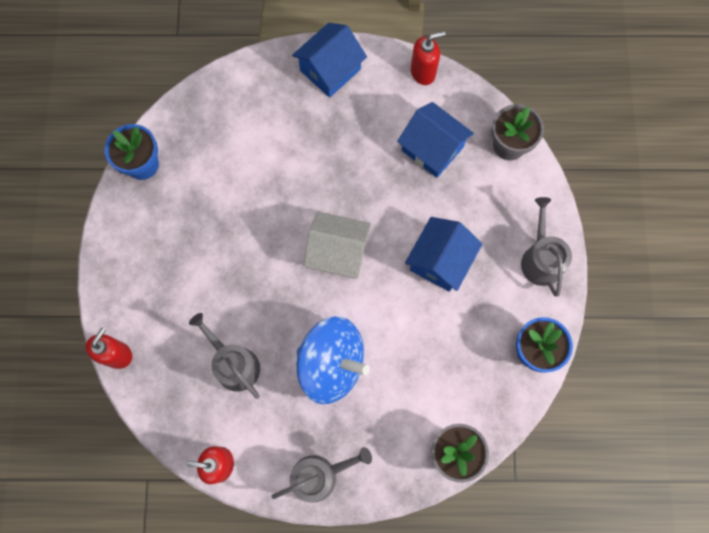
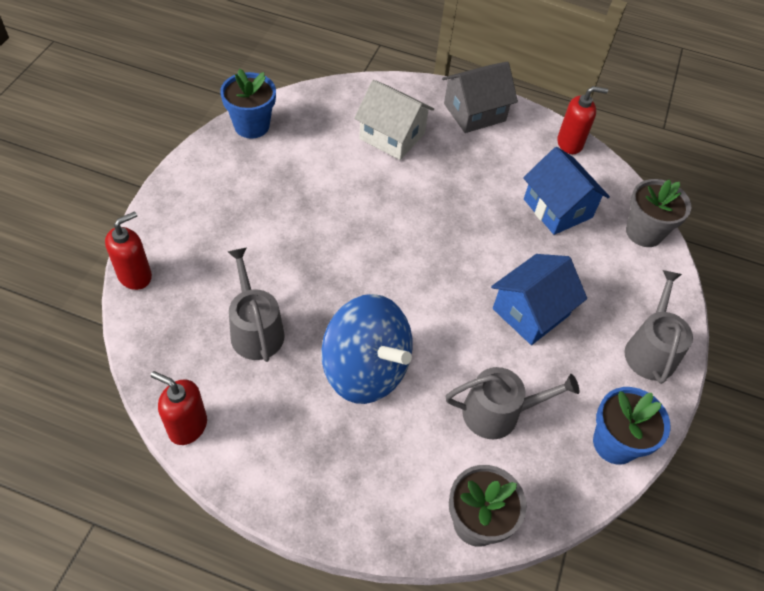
camera: 15 degrees right, 20 degrees down
grey watering can [272,447,372,503] -> grey watering can moved to [446,367,579,439]
blue house [292,23,367,98] -> grey house [442,61,518,133]
white house [304,212,371,279] -> white house moved to [354,80,434,160]

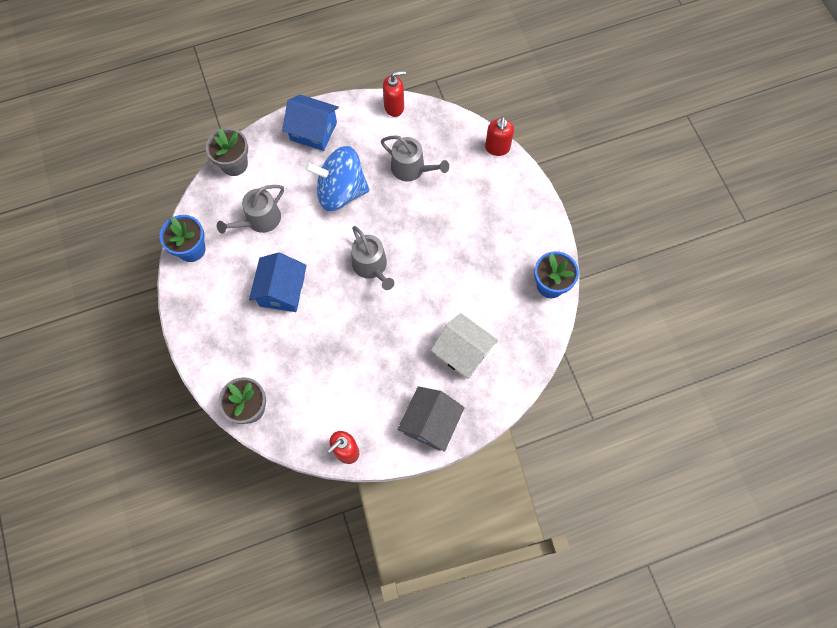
camera: 145 degrees right, 15 degrees up
white house [354,80,434,160] -> white house turned 45 degrees clockwise [431,313,498,379]
blue house [523,147,610,235] -> blue house moved to [282,94,339,151]
grey watering can [624,270,693,384] -> grey watering can moved to [351,226,394,290]

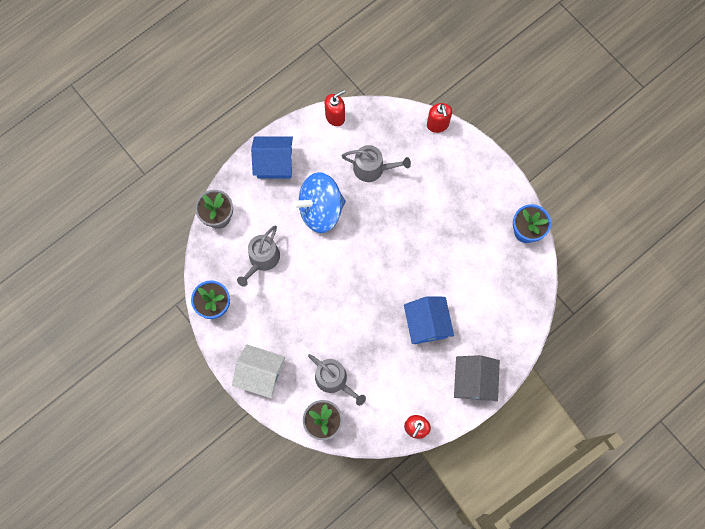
camera: 20 degrees left, 5 degrees up
blue house [249,252,307,312] -> blue house moved to [404,296,454,344]
grey watering can [351,226,394,290] -> grey watering can moved to [308,354,366,406]
white house [431,313,498,379] -> white house moved to [232,345,285,398]

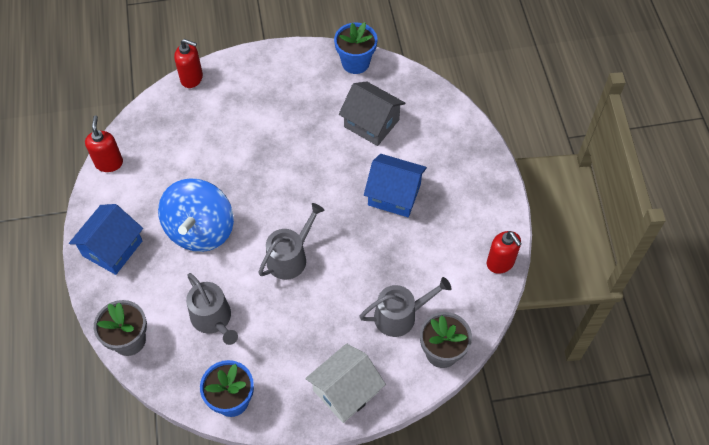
camera: 60 degrees left, 15 degrees down
grey watering can [341,145,411,182] -> grey watering can moved to [258,203,324,280]
grey house [454,355,500,402] -> grey house moved to [339,81,405,146]

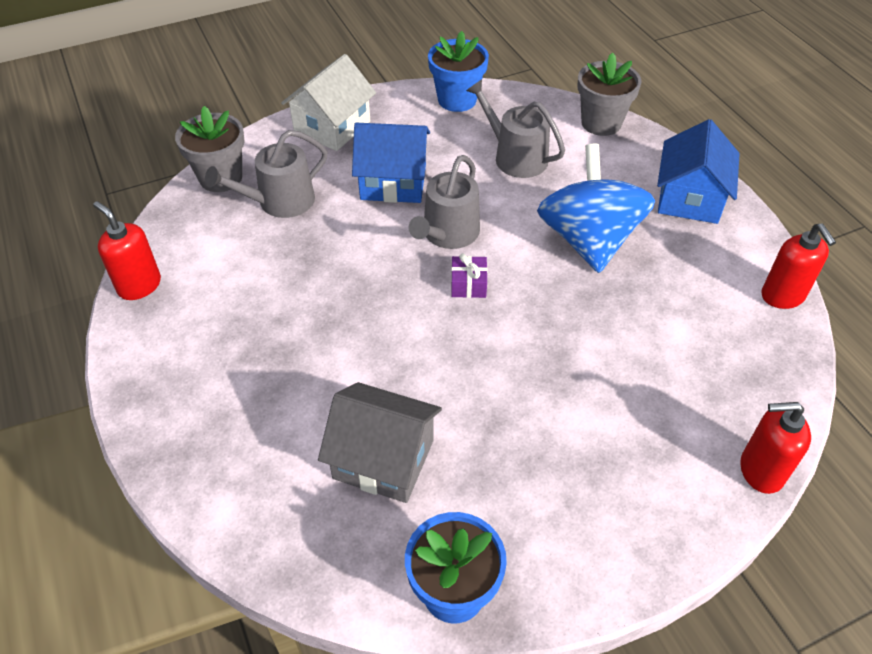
camera: 165 degrees right, 10 degrees down
blue house [364,154,427,217] -> blue house moved to [352,123,430,203]
none -> purple gift [451,254,488,298]

